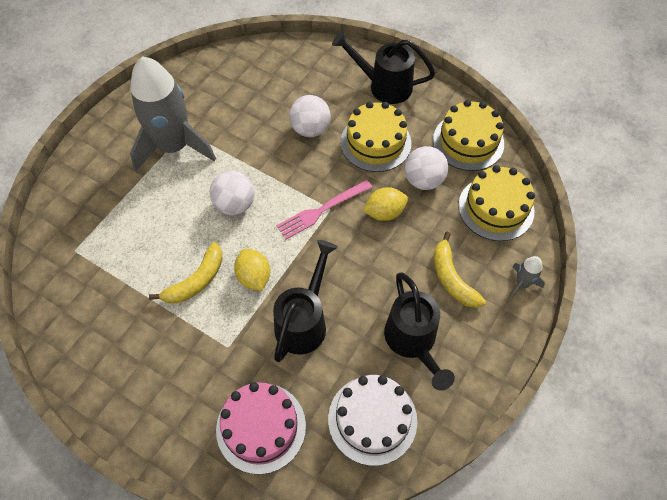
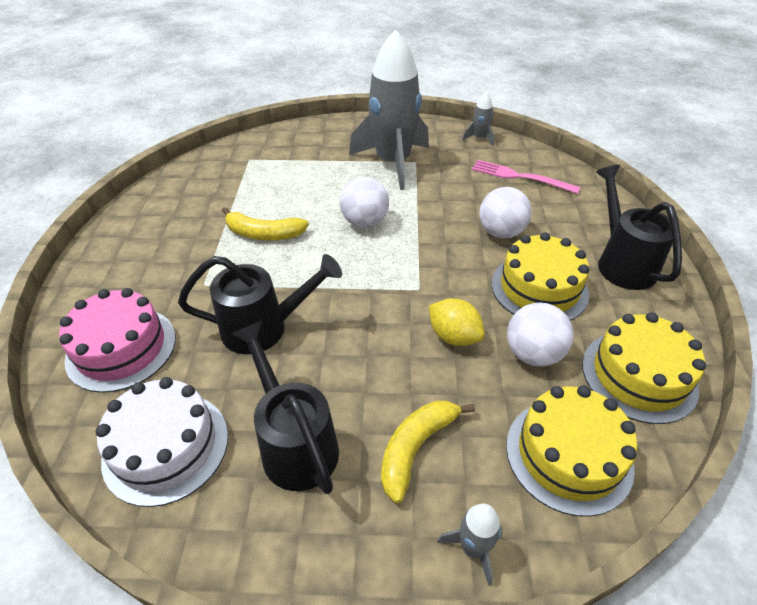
camera: 60 degrees right, 15 degrees down
yellow lemon [234,249,270,291] -> none
pink fork [276,180,372,239] -> pink fork moved to [472,160,580,194]
black watering can [384,272,455,391] -> black watering can turned 105 degrees clockwise [232,321,339,494]
none -> grey rocket [462,92,494,146]

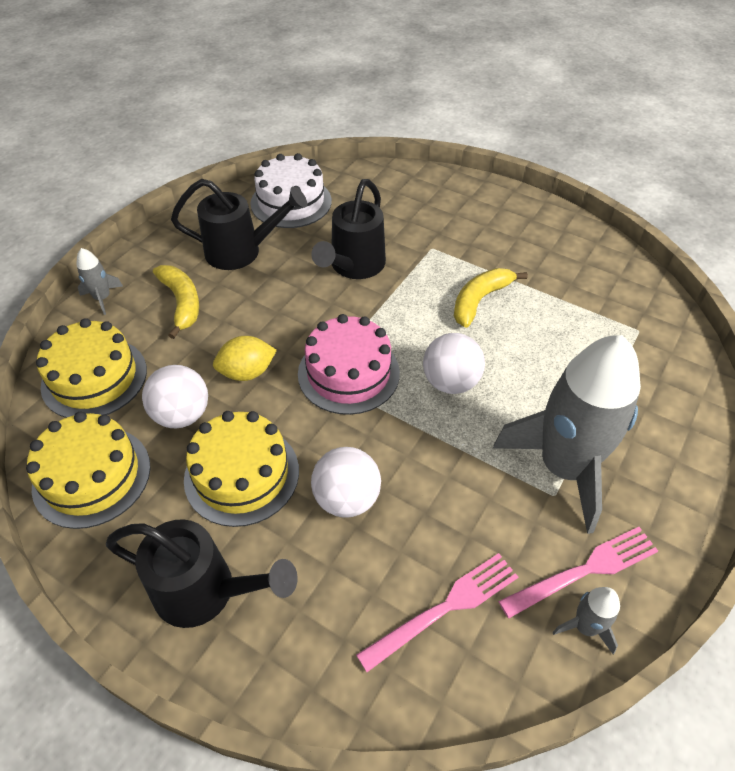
camera: 120 degrees right, 5 degrees up
pink cake [59,288,176,393] -> pink cake moved to [298,314,400,415]
none -> pink fork [498,527,658,618]

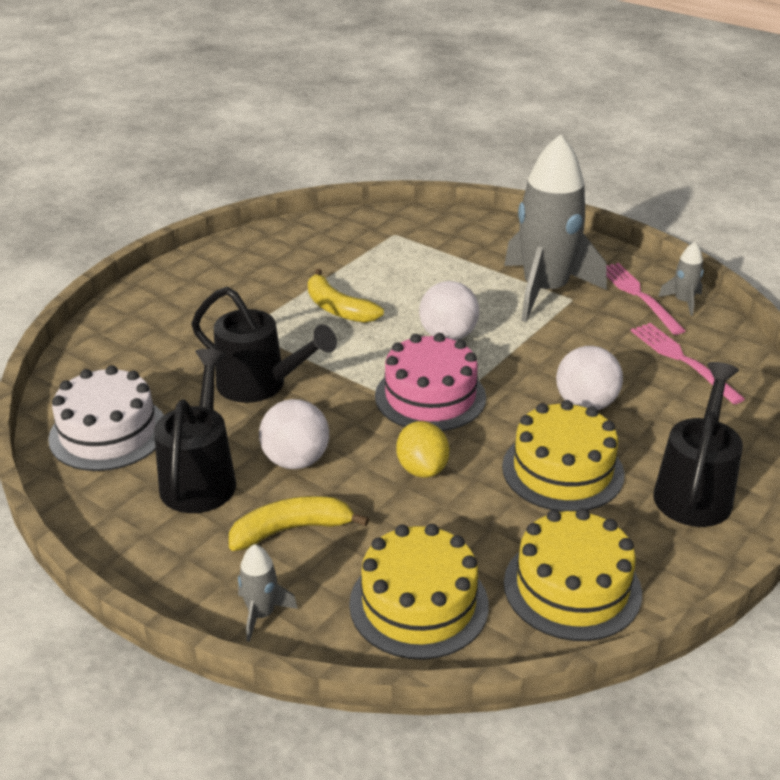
camera: 85 degrees left, 15 degrees down
white ball [142,365,208,428] -> white ball moved to [259,399,329,469]

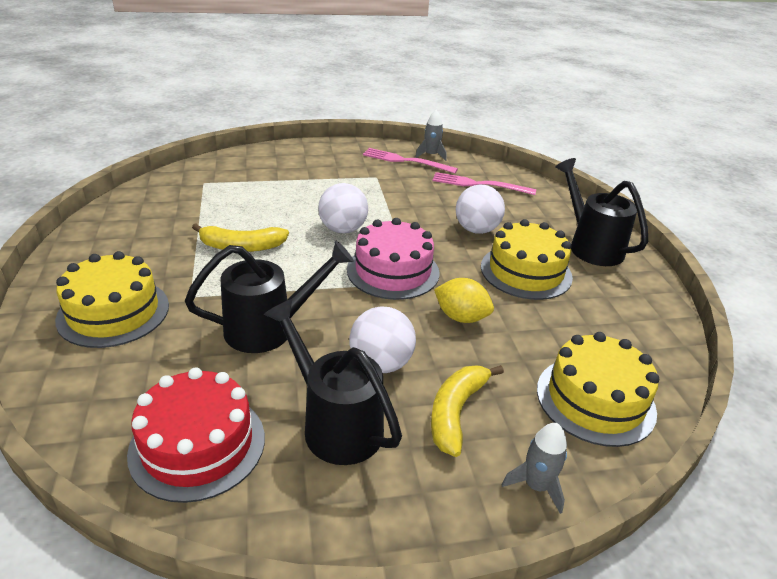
camera: 50 degrees left, 0 degrees up
white cake [48,365,164,471] -> red cake [127,368,265,503]
grey rocket [504,134,607,322] -> none
yellow cake [504,508,642,641] -> yellow cake moved to [55,251,169,348]

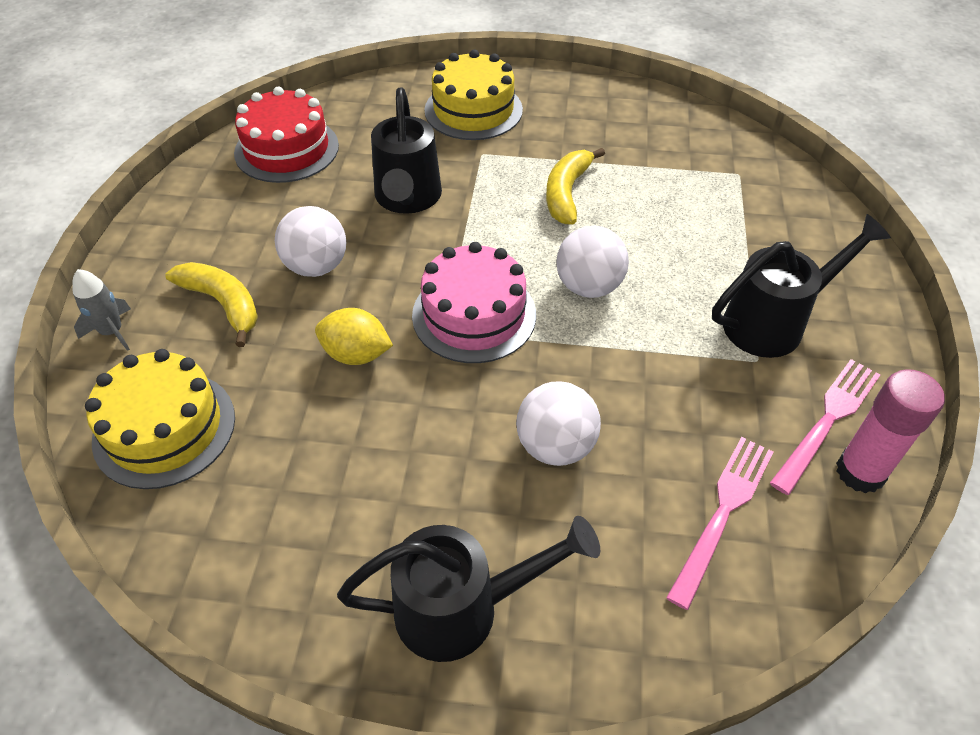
camera: 110 degrees right, 15 degrees up
black watering can [264,299,402,465] -> black watering can moved to [712,214,891,358]
grey rocket [415,110,447,161] -> pink glue stick [836,369,945,493]
yellow lemon [434,278,494,323] -> yellow lemon turned 60 degrees clockwise [315,308,393,365]
yellow cake [481,219,573,300] -> none

